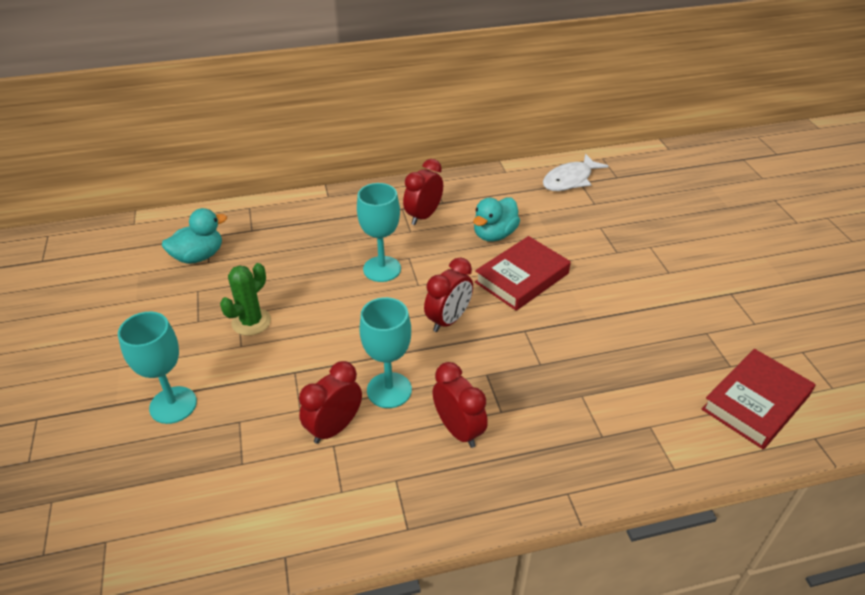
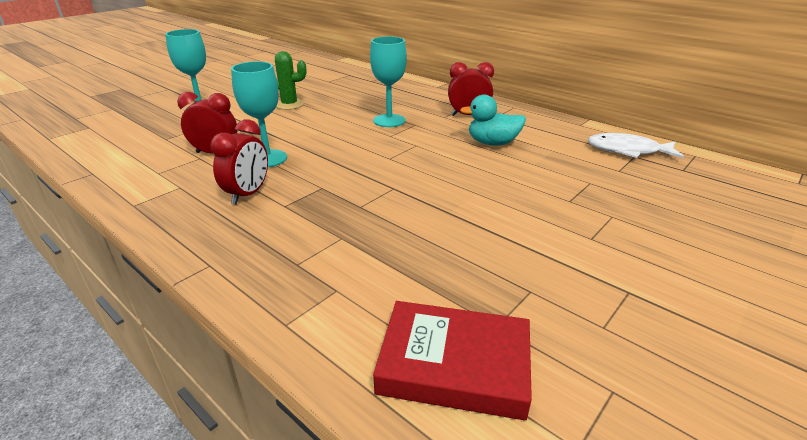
camera: 55 degrees right, 10 degrees down
turquoise duck [162,208,227,264] -> none
red clock [424,257,473,332] -> none
red book [475,236,571,311] -> none

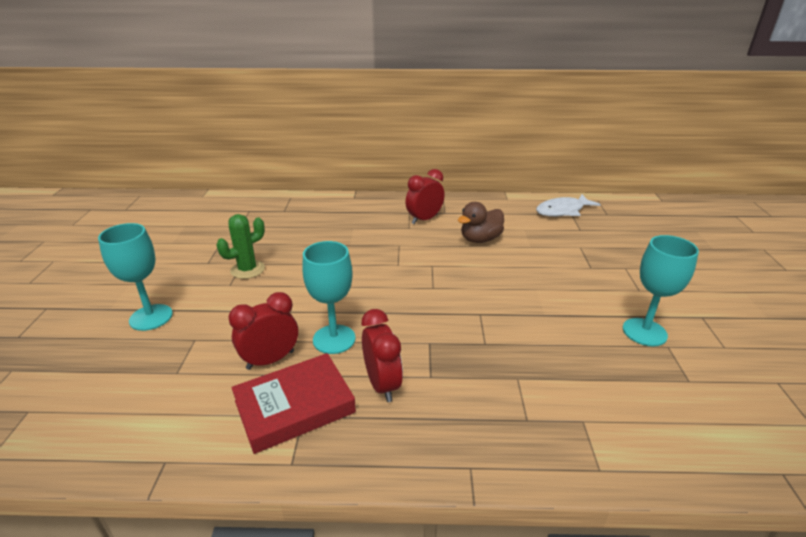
camera: 40 degrees left, 0 degrees up
turquoise goblet [370,36,407,127] -> turquoise goblet moved to [623,235,699,346]
red book [373,301,532,420] -> red book moved to [232,353,356,454]
turquoise duck [460,94,526,145] -> brown duck [458,202,504,243]

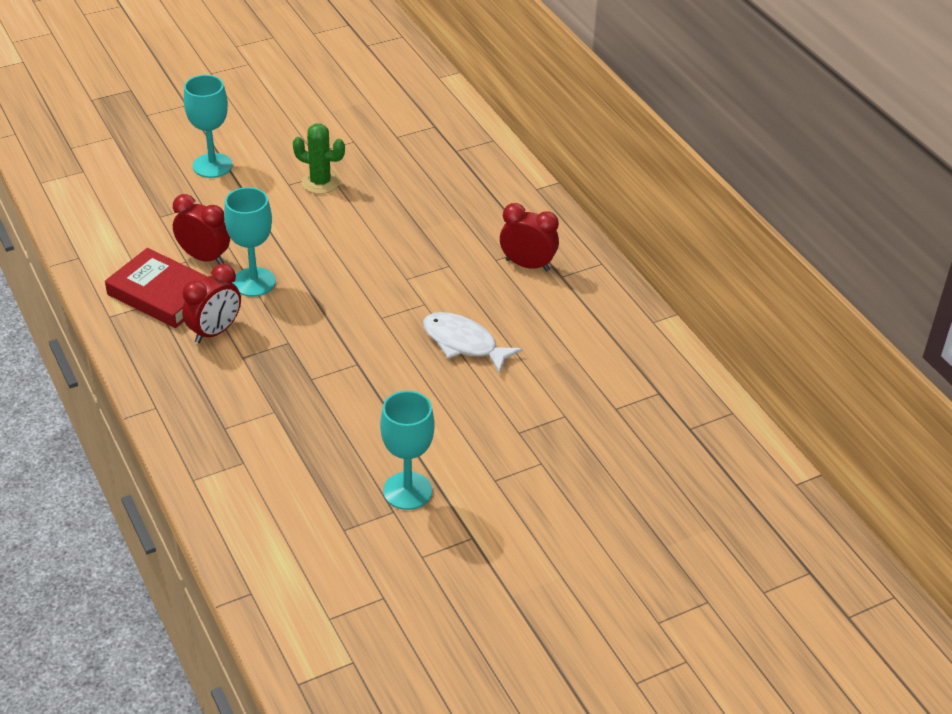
camera: 60 degrees right, 10 degrees up
brown duck [458,202,504,243] -> none
white fish [536,194,601,217] -> white fish moved to [423,312,523,373]

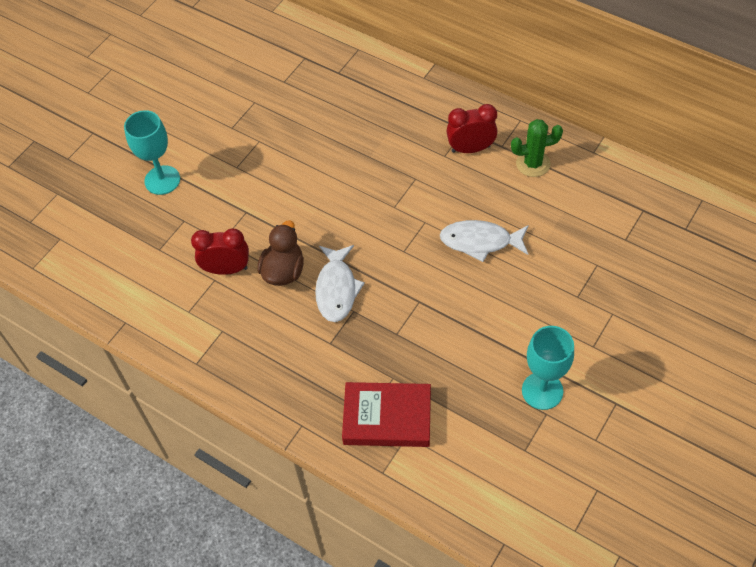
camera: 25 degrees left, 15 degrees up
red book [105,248,208,328] -> red book moved to [342,382,431,447]
red clock [182,264,241,343] -> none
turquoise goblet [224,187,276,297] -> brown duck [257,220,304,286]
green cactus [293,124,345,194] -> green cactus moved to [511,119,563,177]
none -> white fish [315,245,365,322]

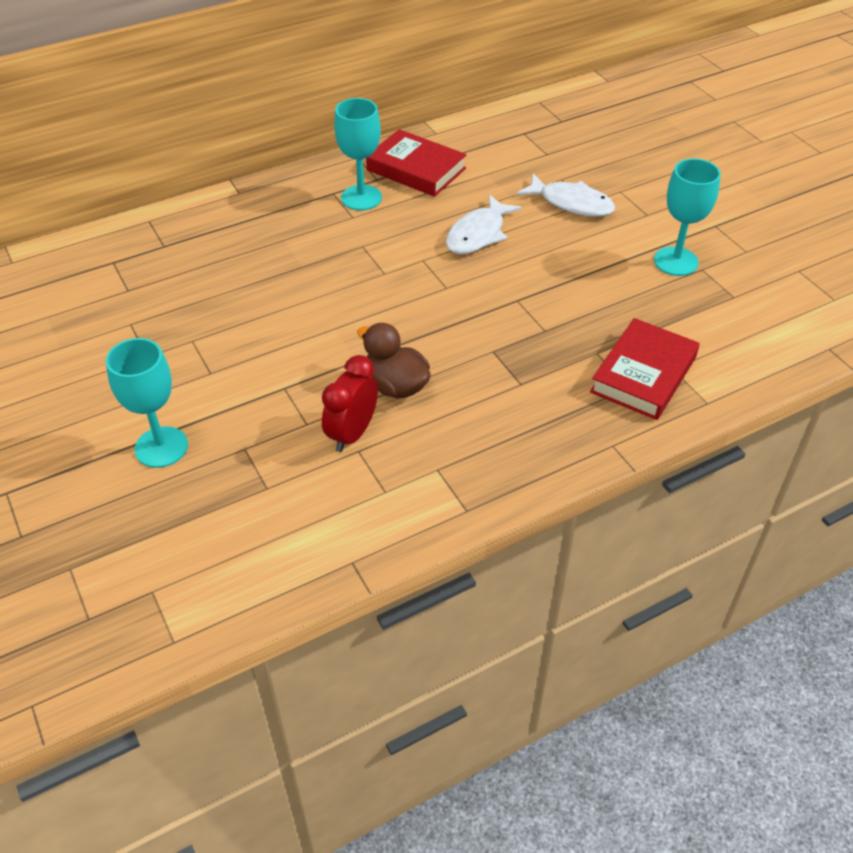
camera: 65 degrees left, 10 degrees down
white fish [315,245,365,322] -> white fish moved to [517,174,615,216]
red clock [447,104,497,153] -> turquoise goblet [334,98,382,210]
green cactus [511,119,563,177] -> red book [366,129,467,197]

